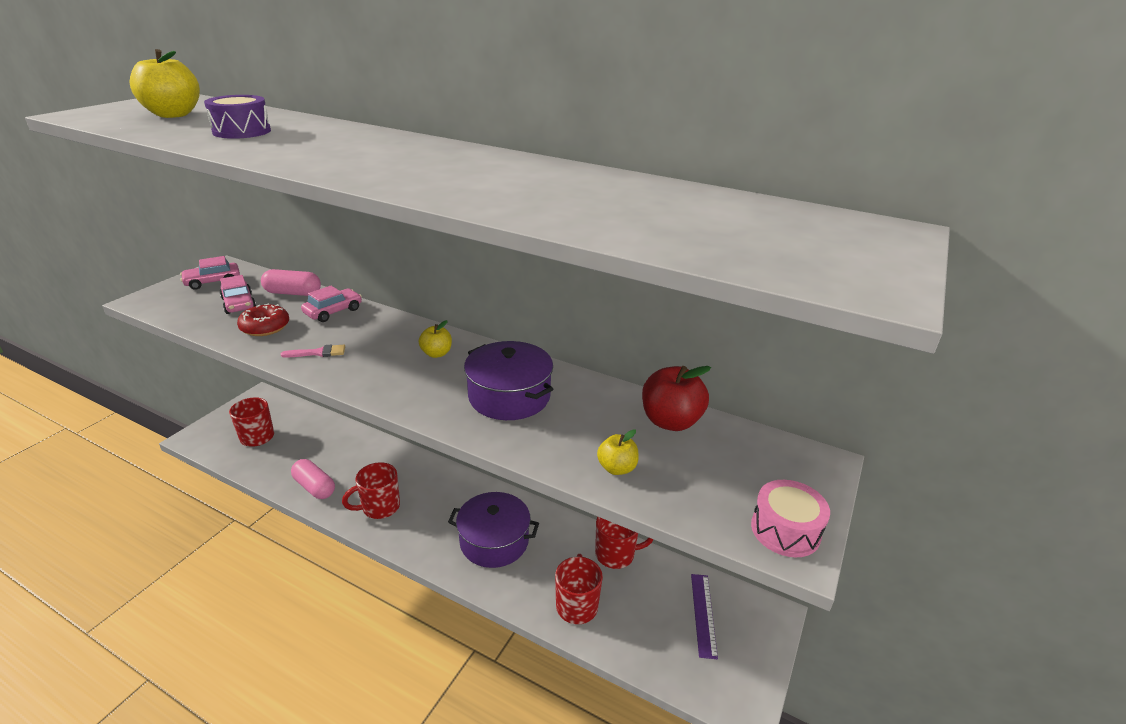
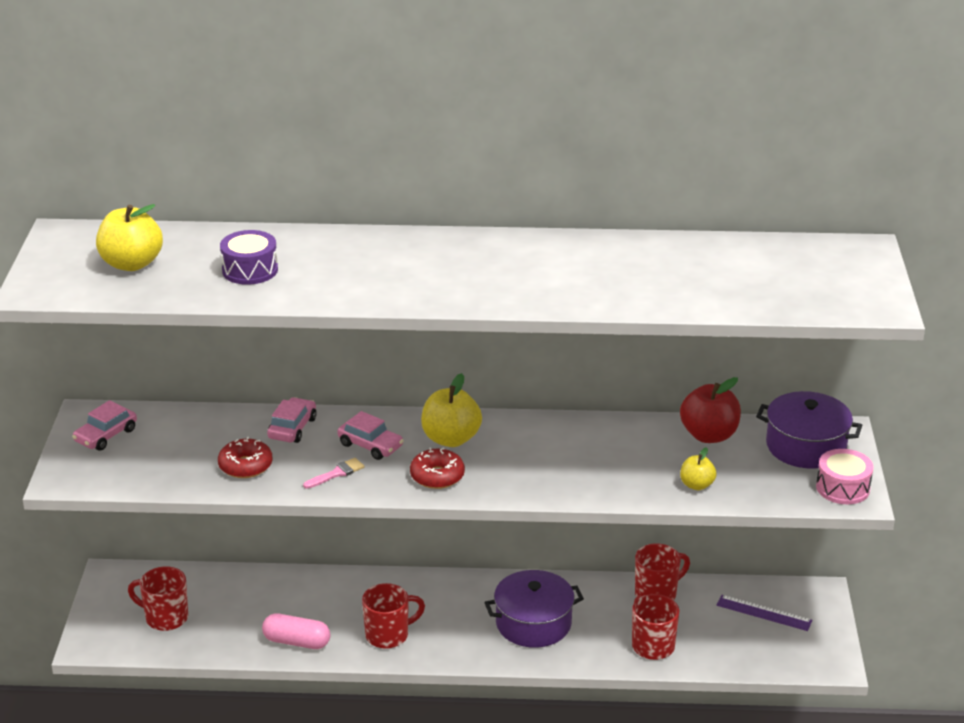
camera: 25 degrees left, 0 degrees up
pink car [219,275,256,314] -> pink car moved to [337,411,404,460]
pink capsule [261,269,321,296] -> none
red mug [342,462,400,519] -> red mug turned 150 degrees counterclockwise [362,583,425,649]
yellow apple [419,320,452,358] -> yellow apple [421,373,482,447], size x1.75
purple pot [464,341,553,420] -> purple pot moved to [756,391,862,469]
purple ruler [691,574,718,659] -> purple ruler turned 45 degrees counterclockwise [717,595,812,631]
none -> red donut [410,447,465,489]

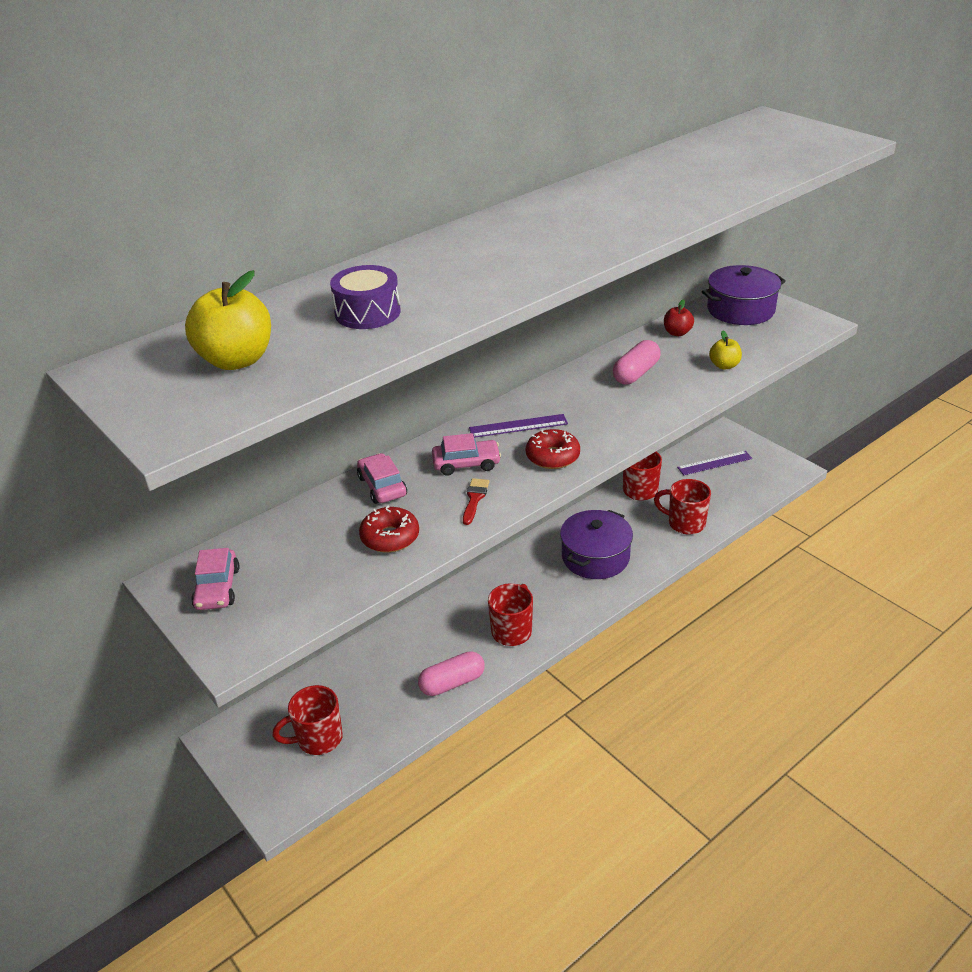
camera: 40 degrees left, 5 degrees up
pink brush [303,458,364,489] -> red brush [463,478,489,525]
yellow apple [421,373,482,447] -> purple ruler [469,414,568,438]
red apple [680,377,741,443] -> red apple [664,299,694,336], size x0.57
pink drum [816,449,873,504] -> none
none -> pink capsule [613,340,661,384]

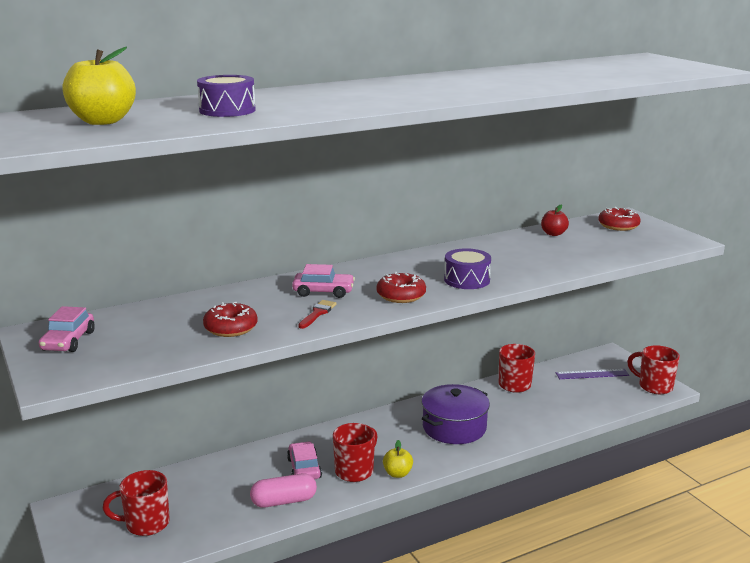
camera: 10 degrees right, 15 degrees down
pink car [357,453,407,504] -> pink car moved to [287,441,322,479]
purple ruler [469,414,568,438] -> none
pink capsule [613,340,661,384] -> none
red mug [654,479,711,535] -> red mug moved to [627,345,680,394]
purple pot [702,265,786,325] -> red donut [598,207,641,231]
yellow apple [709,331,742,370] -> yellow apple moved to [383,440,413,478]
none -> purple drum [444,248,491,289]

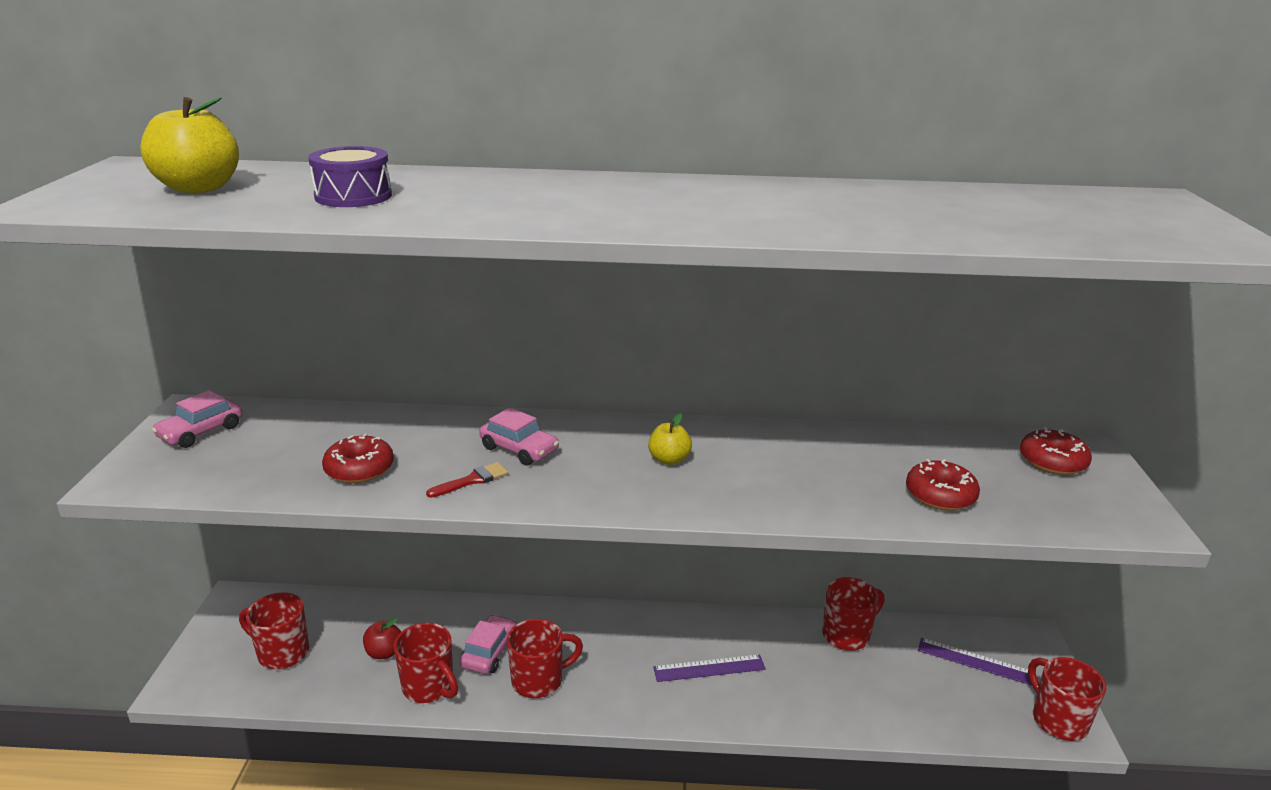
camera: 30 degrees right, 5 degrees up
pink capsule [250,473,317,507] -> red mug [394,623,458,703]
red donut [377,272,426,303] -> red donut moved to [906,459,980,511]
yellow apple [383,440,413,478] -> yellow apple moved to [648,413,692,465]
purple pot [422,384,490,444] -> purple ruler [653,654,766,682]
purple drum [444,248,491,289] -> none
red apple [541,205,569,236] -> red apple moved to [363,618,401,659]

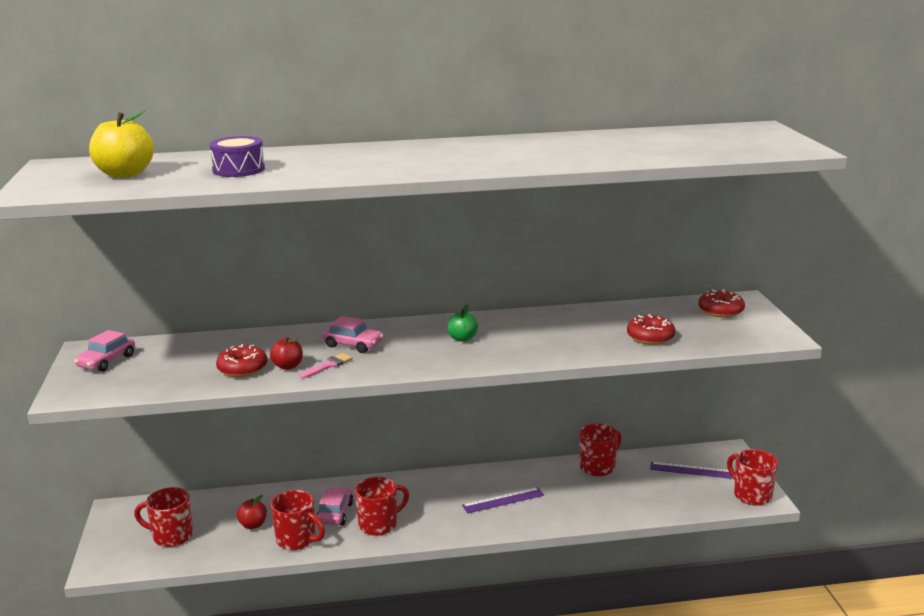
camera: 10 degrees left, 5 degrees down
red brush [426,462,508,498] -> pink brush [300,353,352,378]
yellow apple [648,413,692,465] -> green apple [447,305,478,342]
none -> red apple [270,337,303,370]

